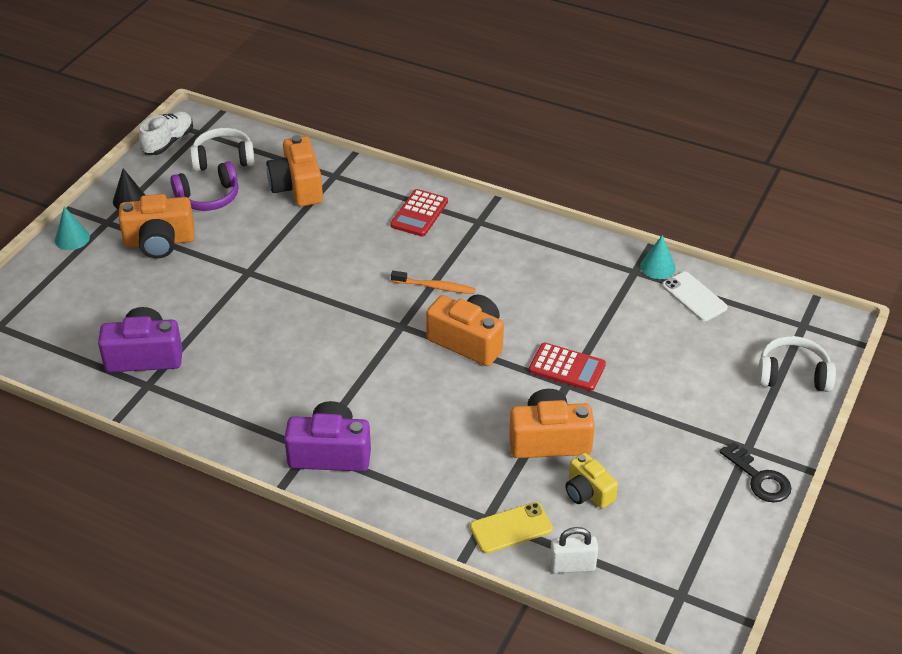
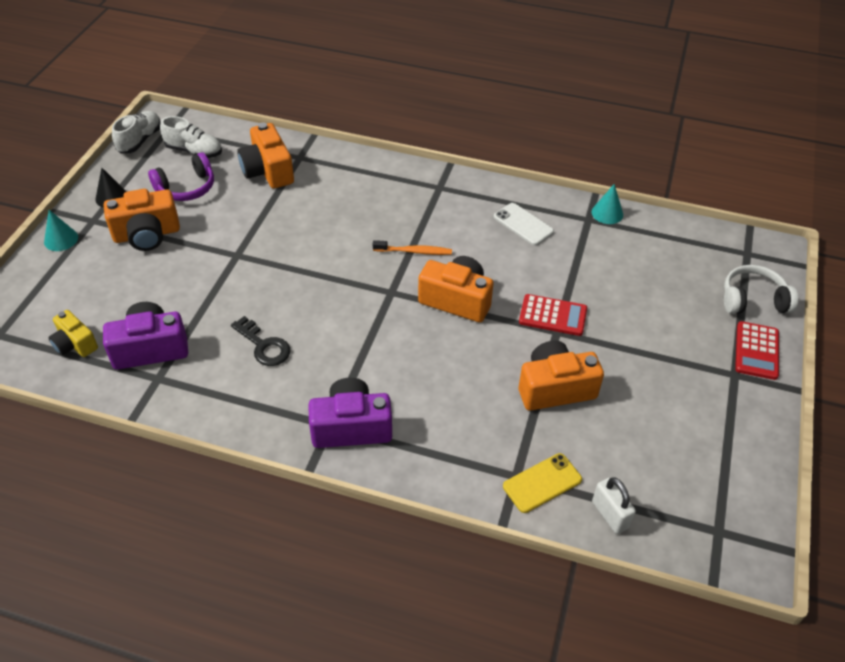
camera: 10 degrees left, 5 degrees up
white headphones [190,128,255,171] -> white shoe [160,116,222,158]
red calculator [390,189,448,237] -> red calculator moved to [735,321,779,380]
white padlock [550,527,598,573] -> white padlock turned 75 degrees clockwise [592,477,636,534]
yellow camera [565,453,618,509] -> yellow camera moved to [48,310,98,357]
white phone [662,272,728,321] -> white phone moved to [494,203,554,245]
black key [719,442,792,503] -> black key moved to [231,316,291,366]

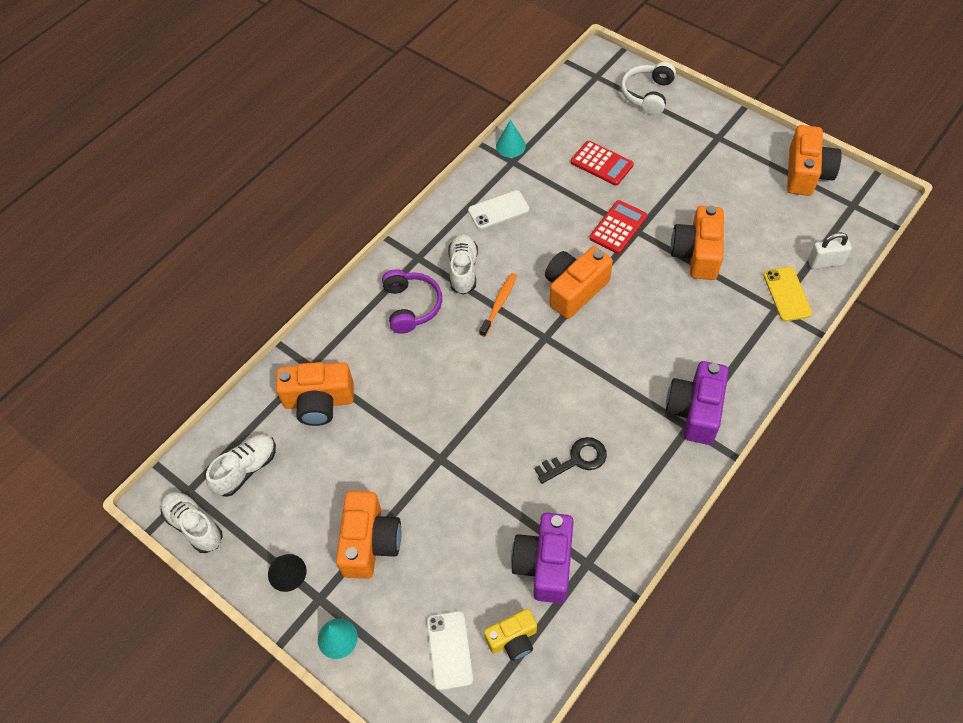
camera: 65 degrees left, 10 degrees up
purple headphones [148,152,214,201] -> purple headphones moved to [382,269,442,334]
red calculator [735,321,779,380] -> red calculator moved to [571,141,634,186]
none -> white phone [427,611,473,690]
none -> white shoe [448,234,478,295]
none -> orange camera [787,125,842,196]

